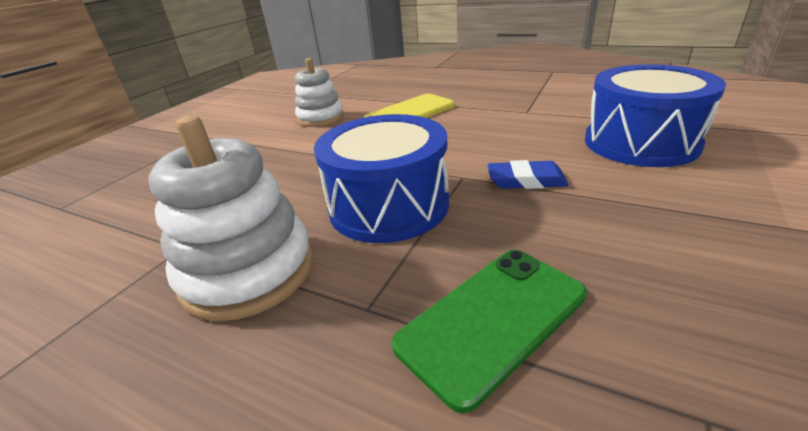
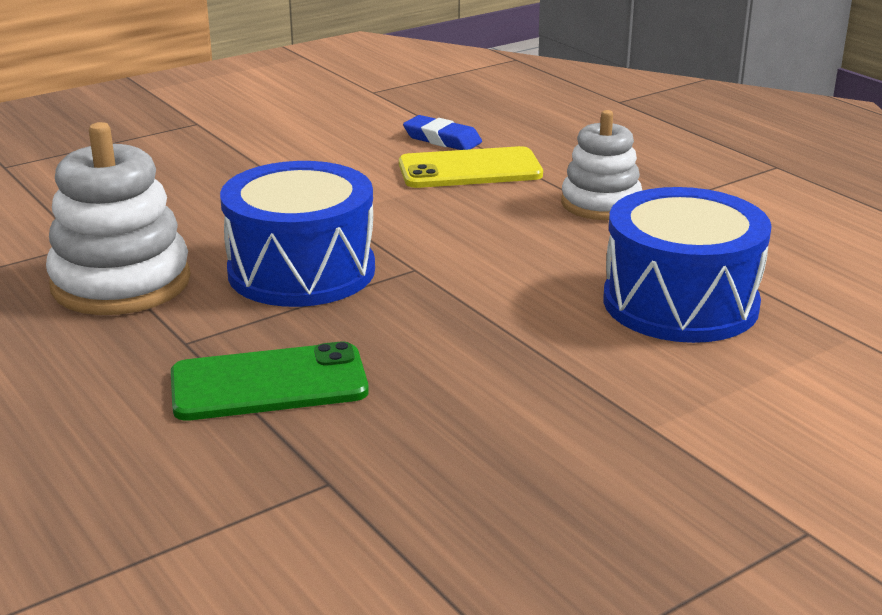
camera: 25 degrees right, 5 degrees down
white stacking toy [295,58,344,127] -> white stacking toy moved to [561,110,642,220]
blue eraser [488,160,569,189] -> blue eraser moved to [403,115,482,150]

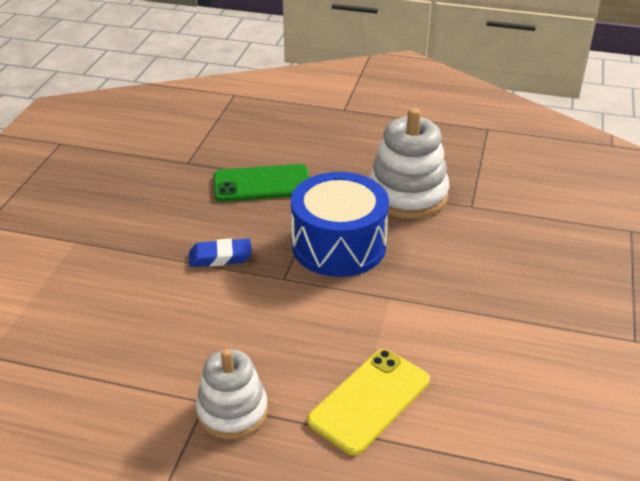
camera: 140 degrees right, 10 degrees up
green phone [171,341,369,421] -> green phone turned 45 degrees clockwise [214,164,309,202]
blue eraser [403,115,482,150] -> blue eraser moved to [189,238,252,267]
blue drum [604,187,772,343] -> none

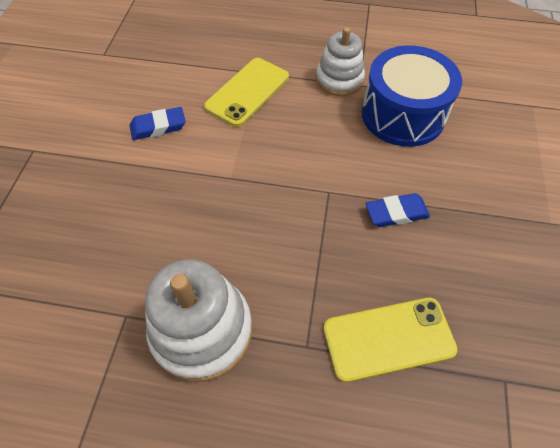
camera: 175 degrees right, 20 degrees up
green phone [214,164,309,202] -> yellow phone [324,298,458,382]
blue drum [291,172,389,277] -> blue drum moved to [362,45,462,147]
none -> blue eraser [130,107,186,140]

